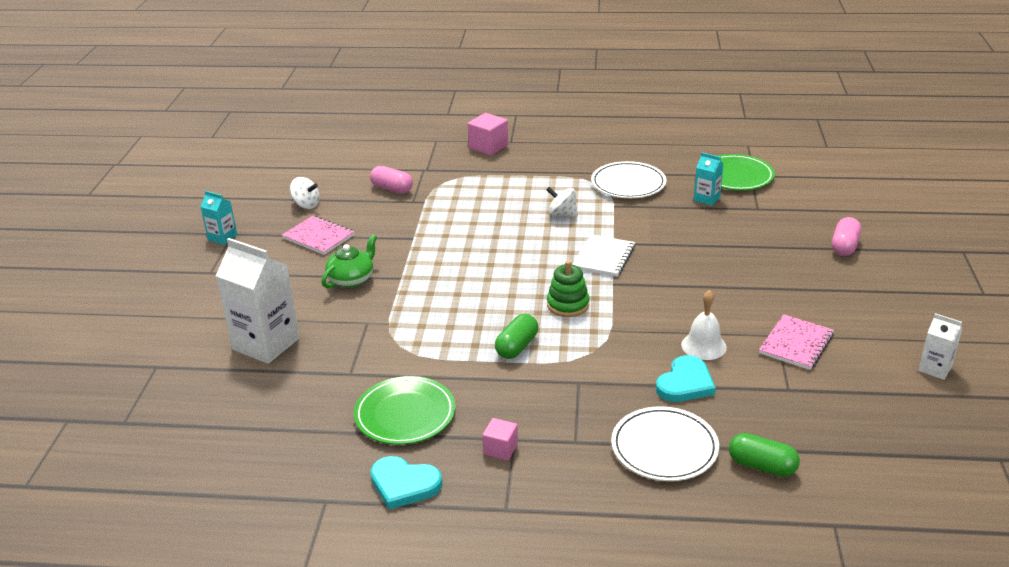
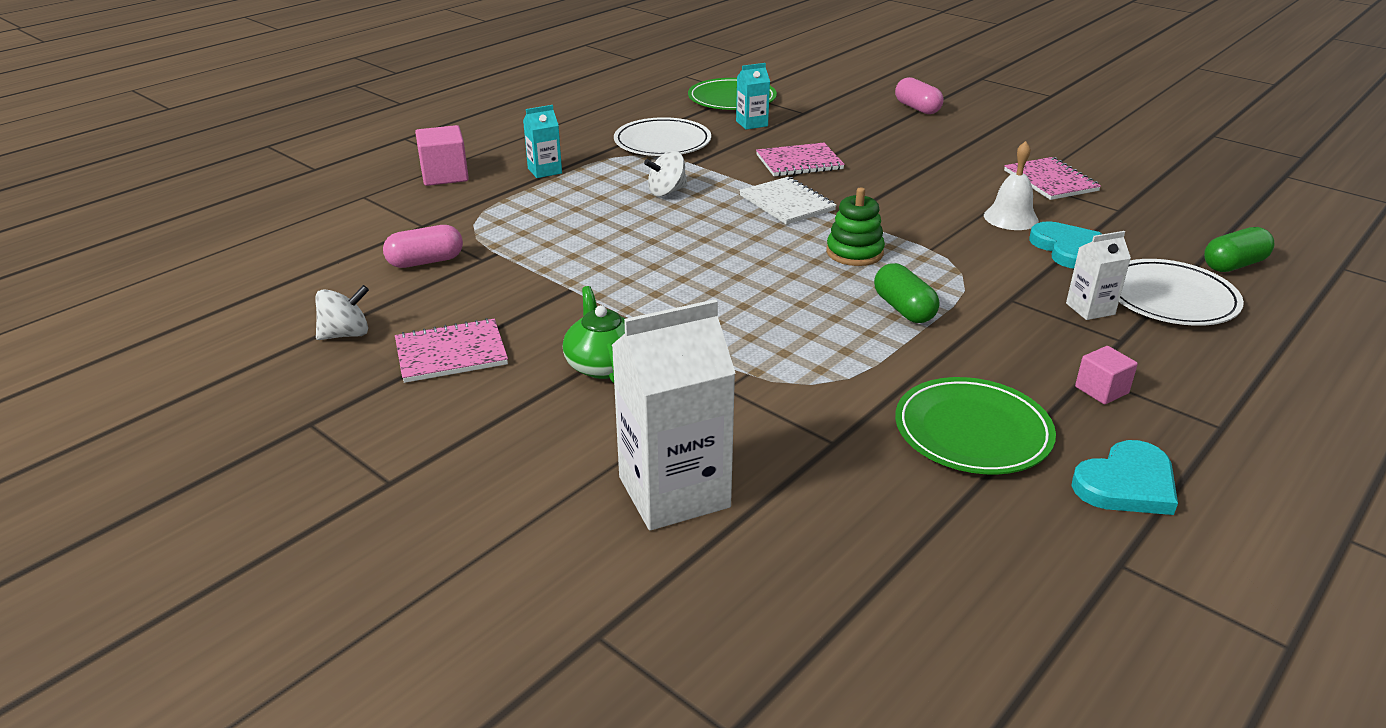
camera: 55 degrees left, 0 degrees up
turquoise carton [200,191,237,245] -> turquoise carton moved to [523,105,562,178]
white carton [918,313,963,380] -> white carton moved to [1066,231,1131,320]
none -> pink notebook [756,143,845,177]

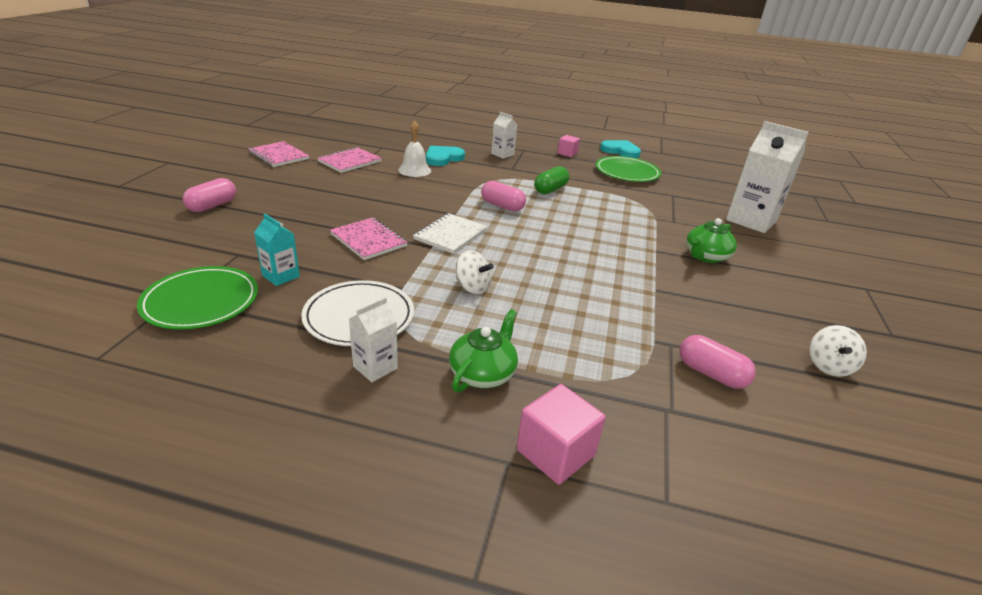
camera: 120 degrees left, 0 degrees up
white spinning top [315,285,369,340] -> white spinning top turned 105 degrees counterclockwise [810,325,867,377]
pink notebook [395,318,508,383] -> pink notebook moved to [248,141,309,167]
turquoise carton [523,105,562,178] -> green teapot [449,309,518,393]
green stacking toy [826,187,885,266] -> pink capsule [481,181,526,212]
white plate [1119,259,1244,326] -> none
green capsule [1204,227,1275,272] -> none
none -> white carton [349,297,398,382]

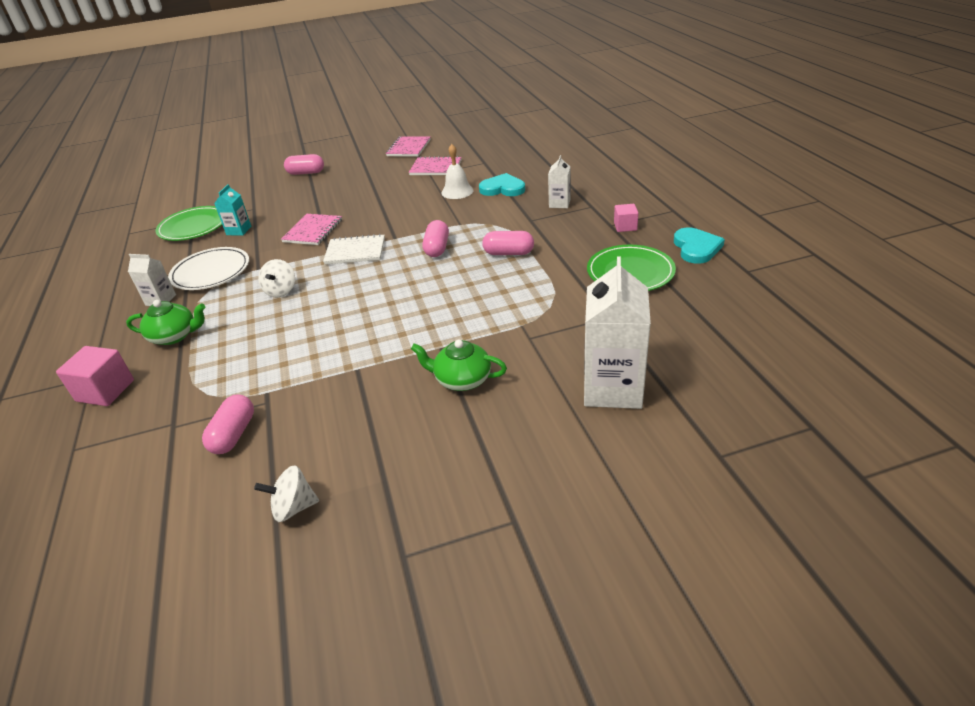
camera: 65 degrees right, 5 degrees up
green capsule [534,166,569,194] -> pink capsule [482,231,534,255]

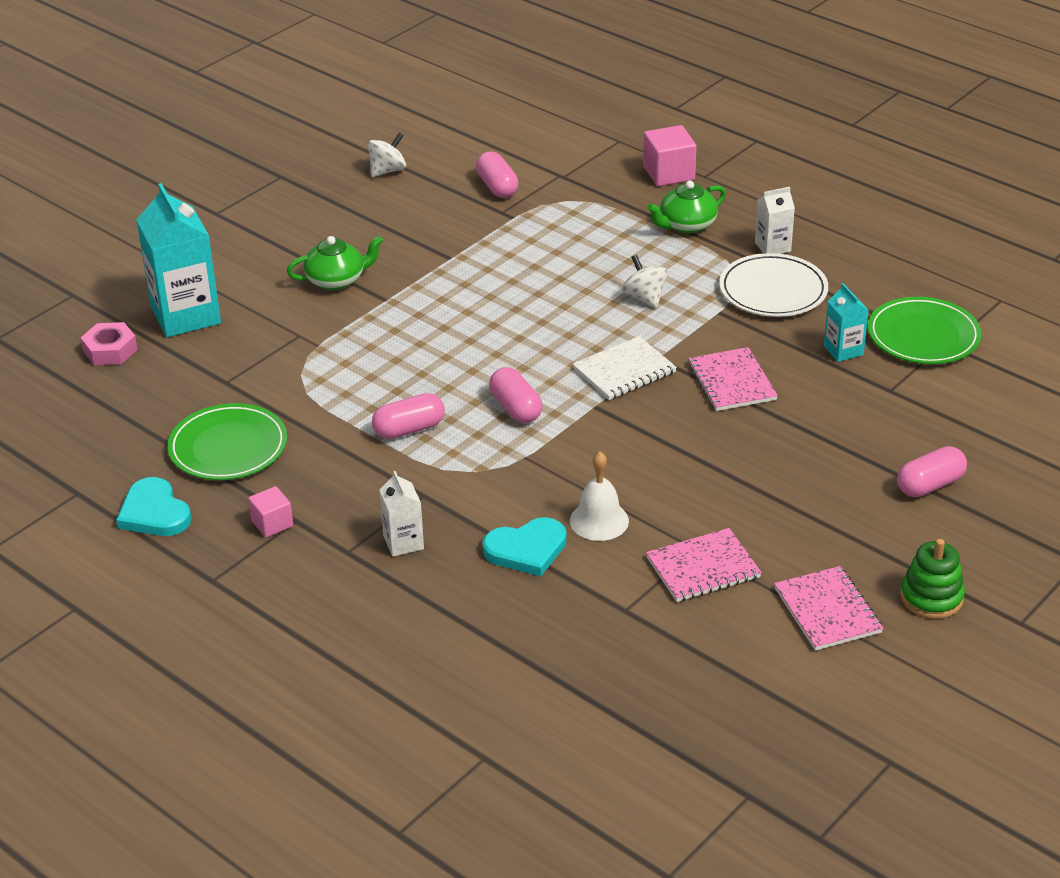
camera: 145 degrees right, 0 degrees up
white carton [584,256,651,409] -> turquoise carton [136,183,221,337]
none -> pink nut [81,322,138,365]
none -> green stacking toy [900,539,965,619]

